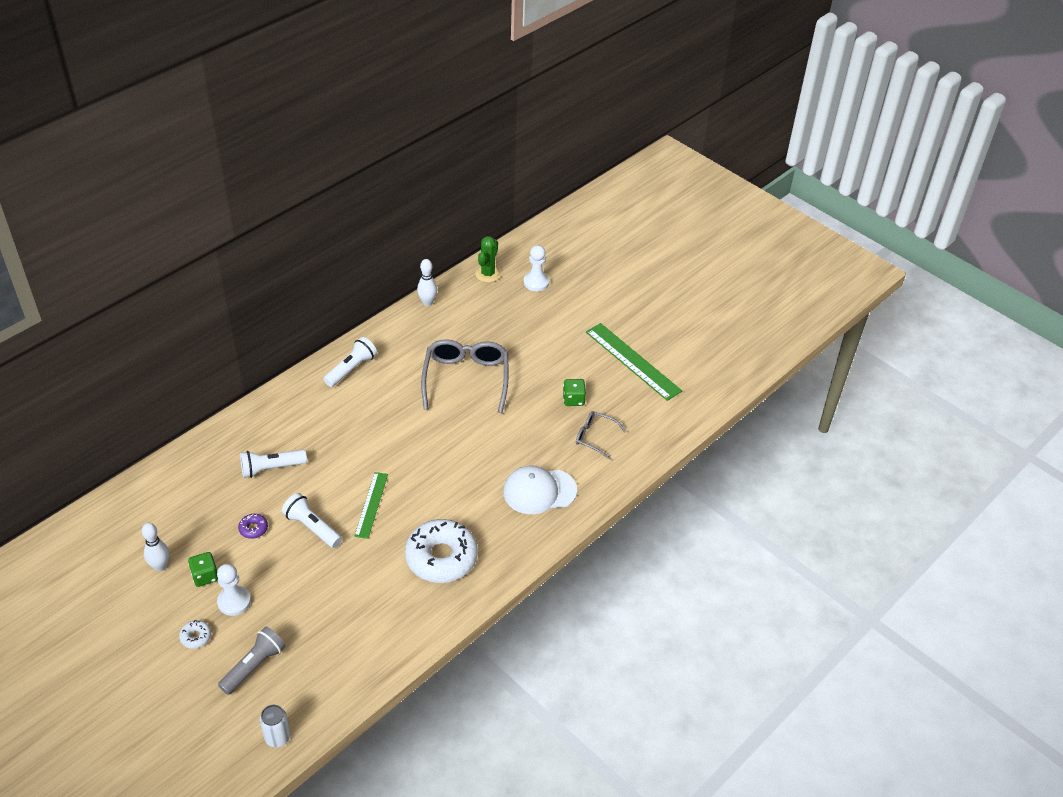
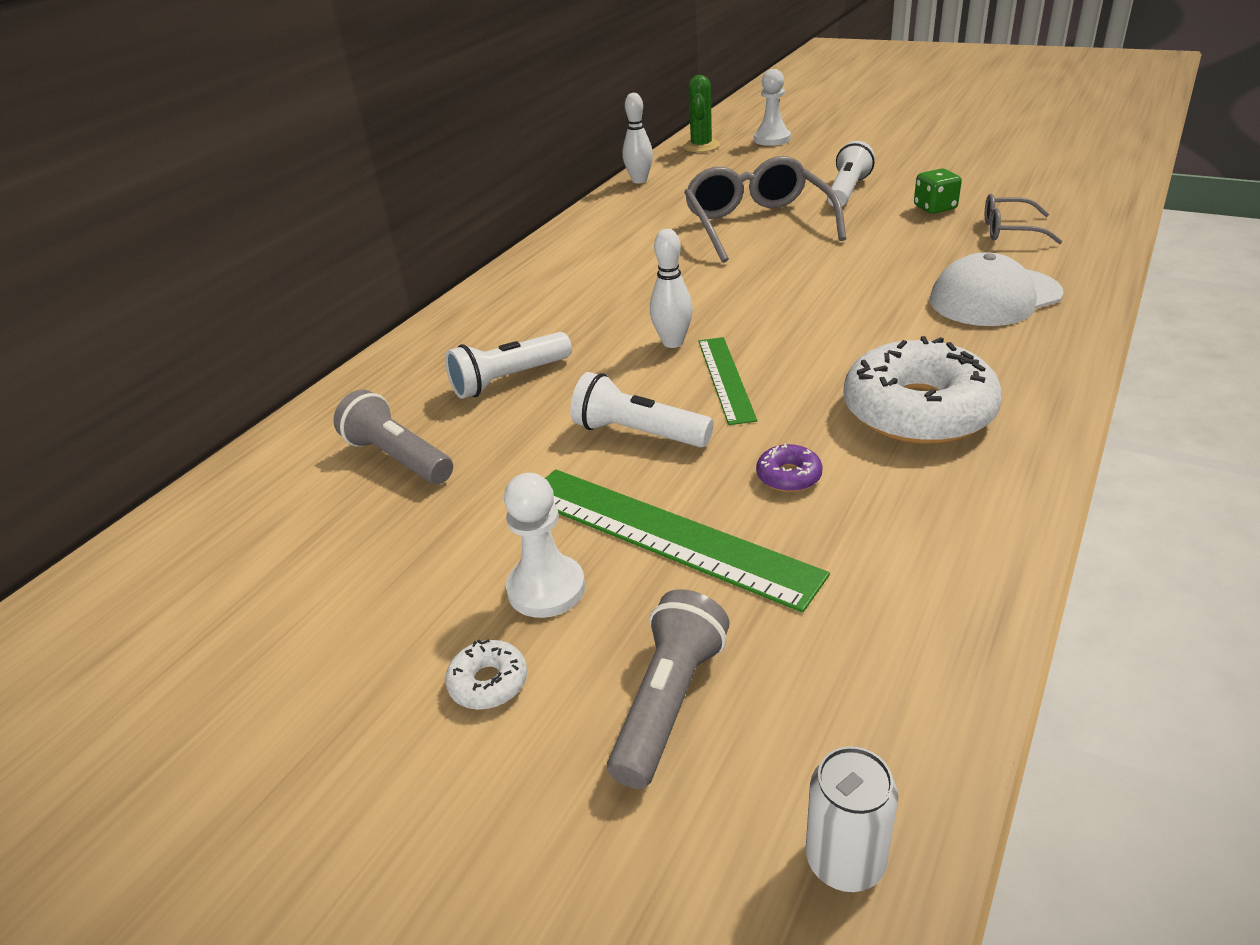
camera: 10 degrees left, 10 degrees down
white bowling pin [142,523,169,571] -> white bowling pin moved to [650,229,693,348]
green dice [188,552,218,587] -> none
purple donut [238,514,268,539] -> purple donut moved to [756,444,823,492]
white flashlight [324,337,377,387] -> white flashlight moved to [827,141,875,207]
green ruler [586,323,682,401] -> green ruler moved to [545,469,830,613]
none -> grey flashlight [333,390,453,484]

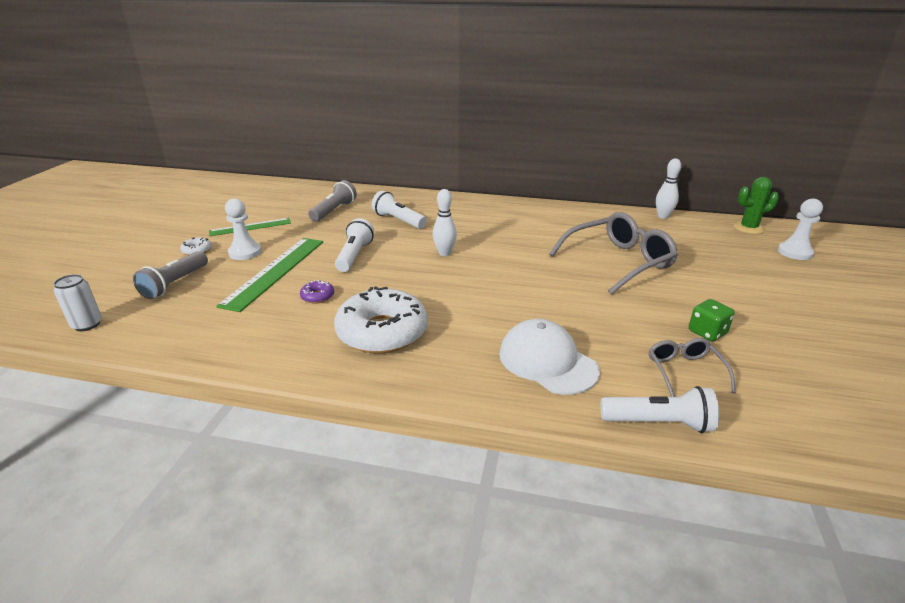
camera: 70 degrees right, 5 degrees down
grey flashlight [607,589,730,789] -> grey flashlight turned 105 degrees clockwise [133,251,208,299]
green ruler [699,337,757,425] -> green ruler moved to [209,218,291,236]
white flashlight [827,141,875,207] -> white flashlight moved to [601,386,719,433]

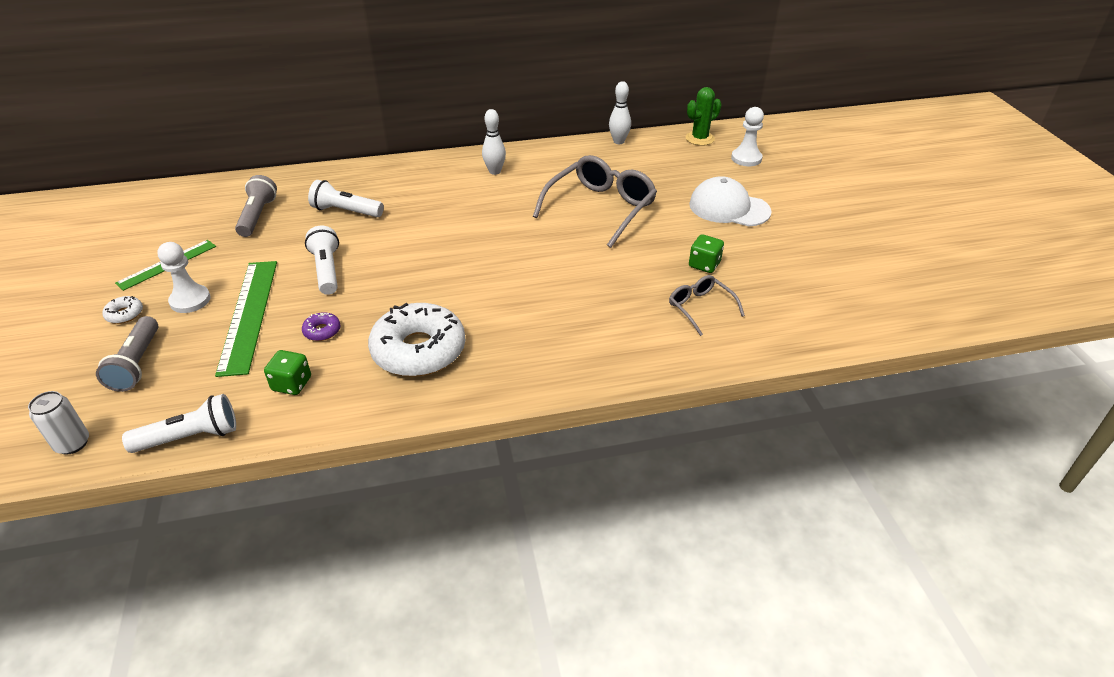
camera: 25 degrees left, 10 degrees up
white bowling pin [433,189,457,256] -> white bowling pin moved to [482,109,506,175]
white cap [499,319,600,395] -> white cap moved to [689,176,772,227]
white flashlight [601,386,719,433] -> white flashlight moved to [122,394,236,453]
none -> green dice [264,350,311,395]

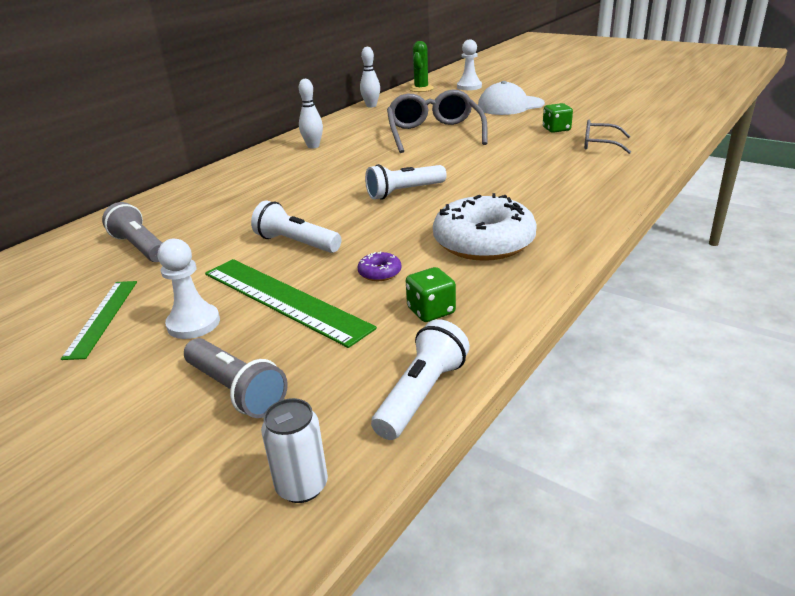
camera: 40 degrees left, 10 degrees down
white donut [102,296,143,324] -> none
white flashlight [308,180,384,217] -> white flashlight moved to [365,164,447,200]

